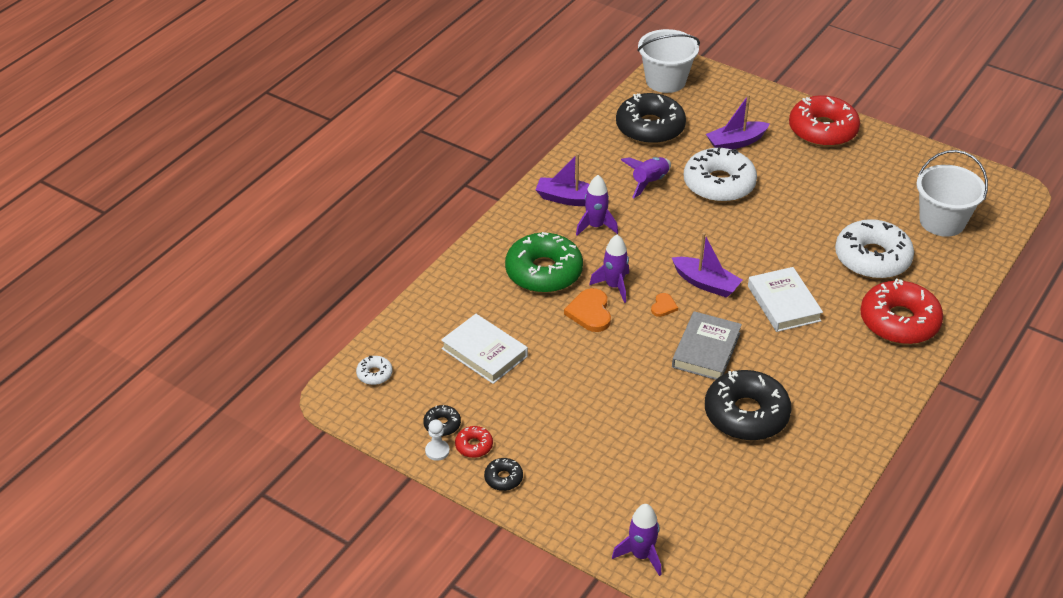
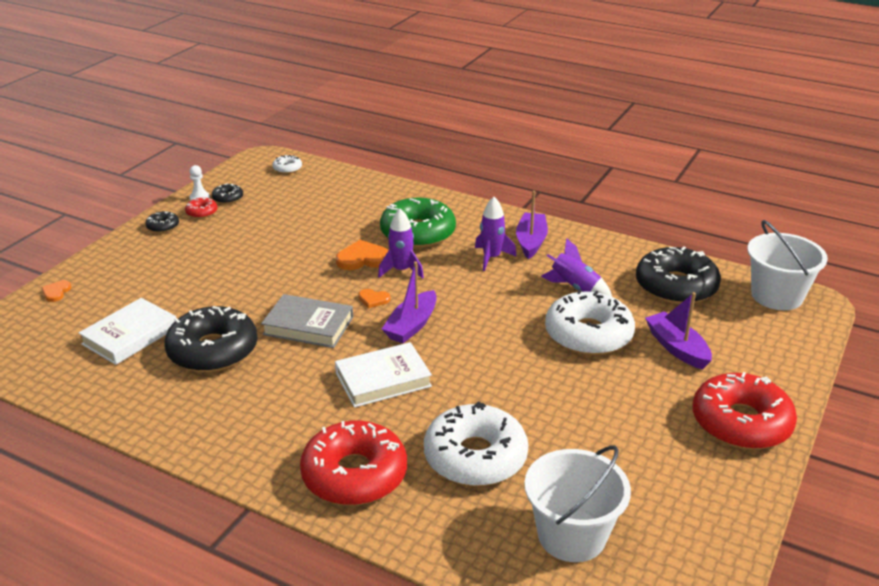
camera: 85 degrees right, 10 degrees down
white book [441,314,528,384] -> white book moved to [79,298,176,365]
purple rocket [612,504,661,576] -> orange heart [41,280,72,302]

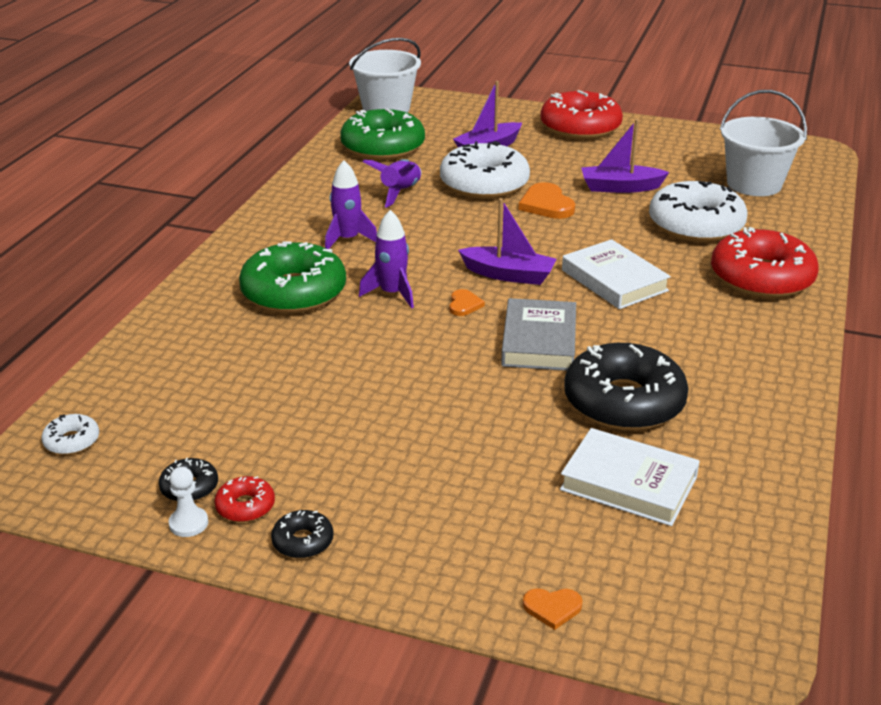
camera: 100 degrees left, 0 degrees up
orange heart [336,240,389,270] -> orange heart moved to [519,182,575,219]
purple boat [516,191,548,259] -> purple boat moved to [581,119,669,193]
black donut [636,247,721,304] -> green donut [340,109,425,160]

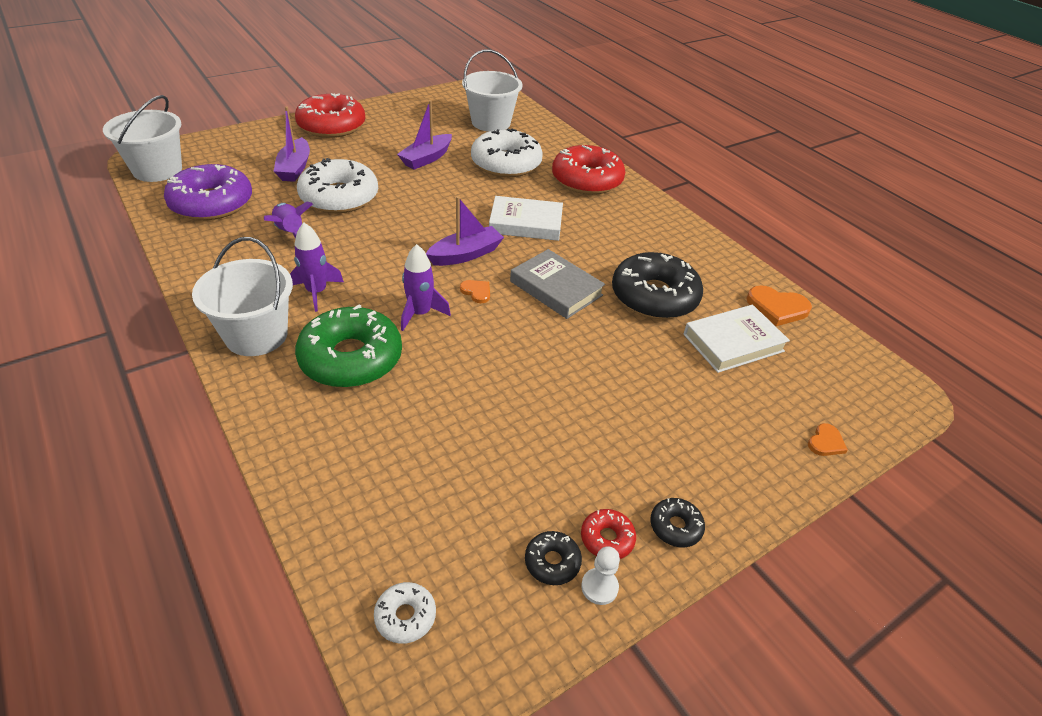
camera: 55 degrees left, 10 degrees up
green donut [340,109,425,160] -> purple donut [164,164,252,220]
orange heart [519,182,575,219] -> orange heart moved to [747,285,812,326]
none -> white bucket [192,237,293,356]

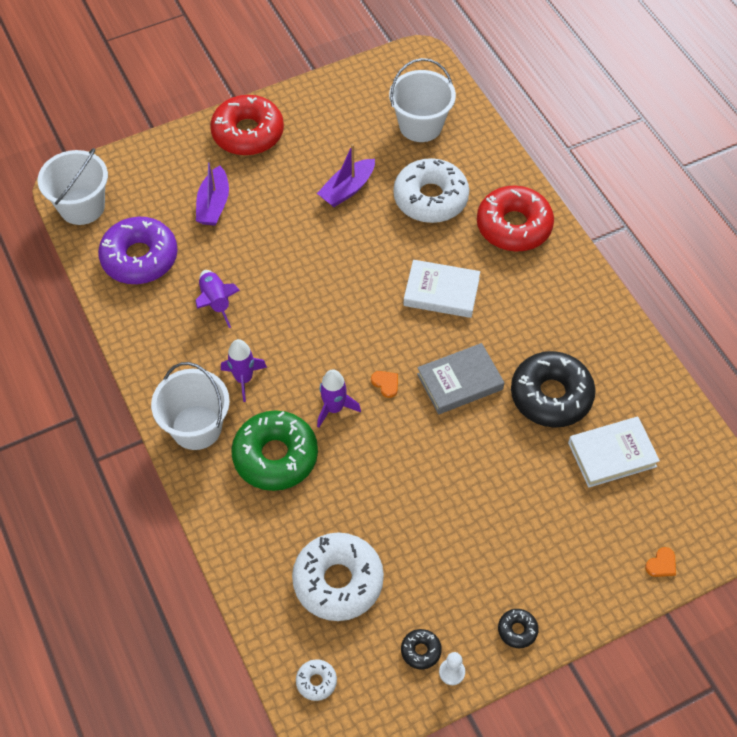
camera: 10 degrees right, 15 degrees up
white donut [297,158,378,213] -> white donut moved to [292,533,384,621]
purple boat [426,196,504,266] -> none
grey book [510,249,605,319] -> grey book turned 75 degrees counterclockwise [417,343,504,414]
red donut [581,509,636,559] -> none
orange heart [747,285,812,326] -> none

